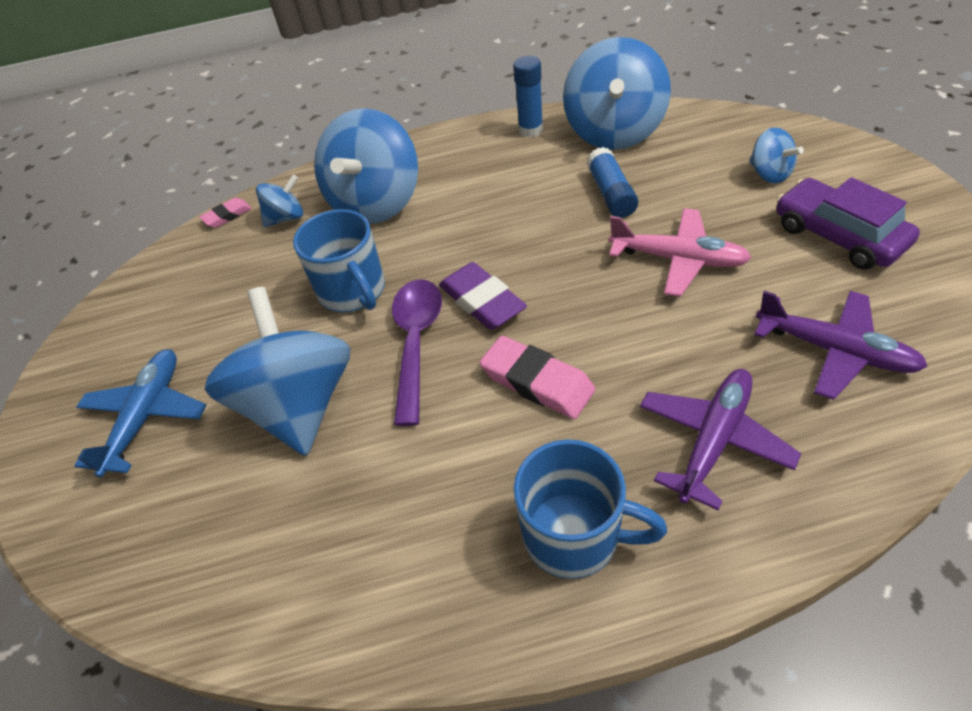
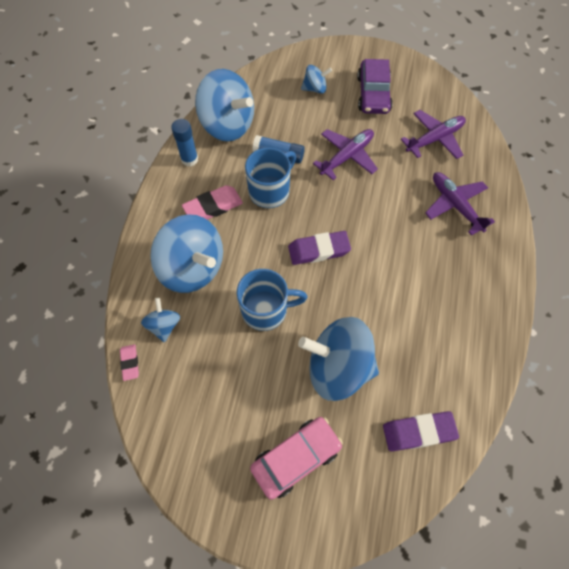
camera: 70 degrees left, 15 degrees up
blue plane [74,349,206,477] -> pink car [250,417,343,500]
purple spoon [392,279,442,426] -> none
pink eraser [480,336,596,419] -> pink eraser moved to [182,185,243,220]
blue mug [514,439,667,579] -> blue mug moved to [245,148,296,208]
pink plane [609,208,751,297] -> purple plane [313,129,378,180]
purple car [776,177,920,270] -> purple car turned 75 degrees counterclockwise [357,59,393,114]
none -> purple eraser [383,411,459,451]

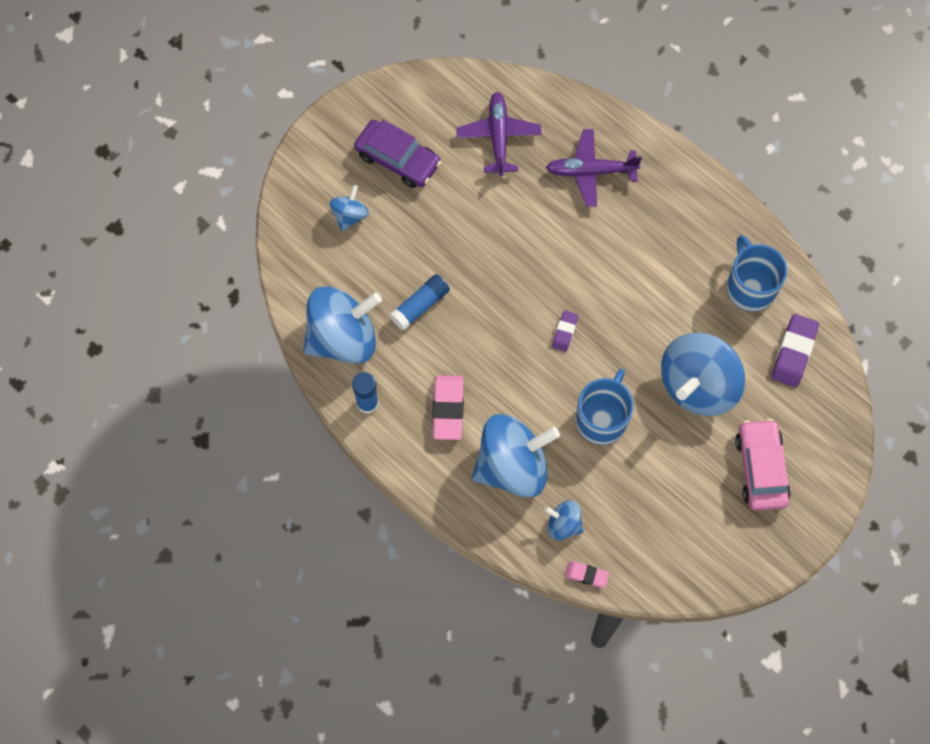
camera: 60 degrees left, 5 degrees up
blue mug [245,148,296,208] -> blue mug moved to [727,235,787,312]
purple eraser [288,231,351,265] -> purple eraser [552,310,578,352], size x0.57
purple plane [313,129,378,180] -> none

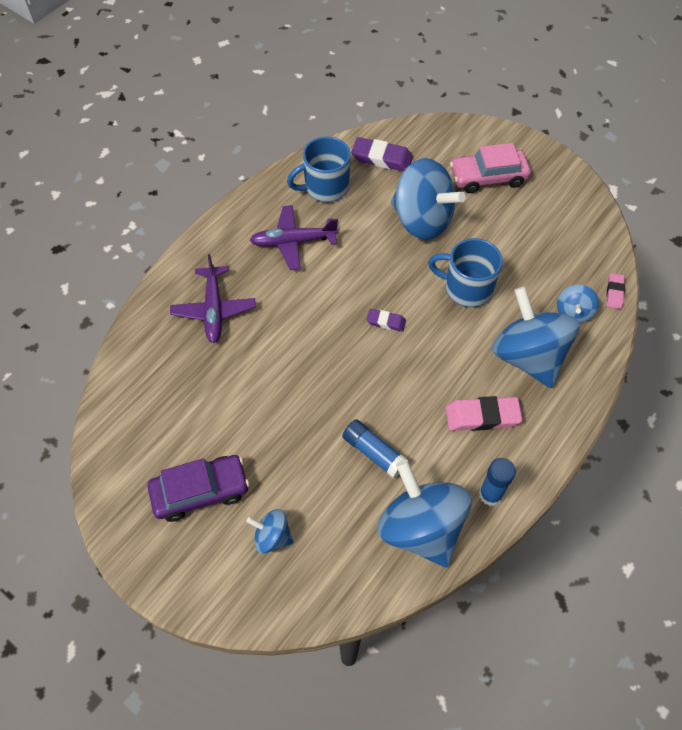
camera: 95 degrees left, 10 degrees down
purple car [354,120,441,188] -> purple car turned 45 degrees clockwise [147,455,249,522]
purple plane [456,92,542,176] -> purple plane moved to [250,205,338,270]

